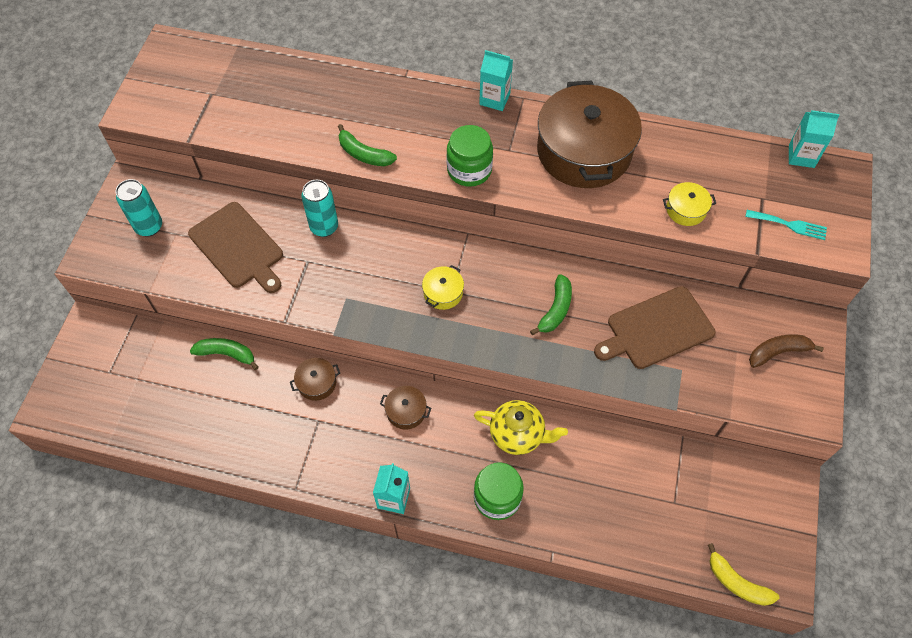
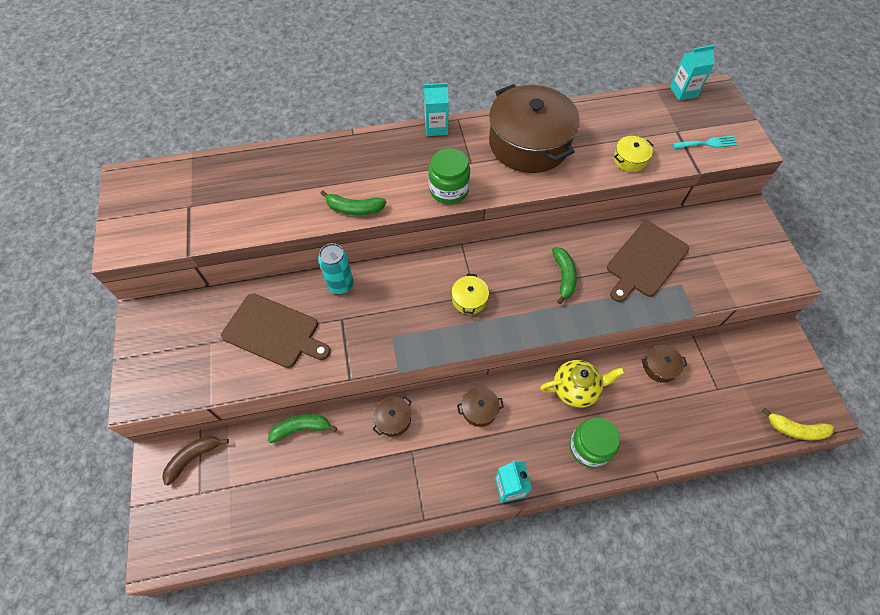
camera: 25 degrees left, 0 degrees up
turquoise can [116,179,162,237] -> none
brown banana [749,334,824,368] -> brown banana moved to [162,436,229,485]
none -> brown pot [642,345,687,383]

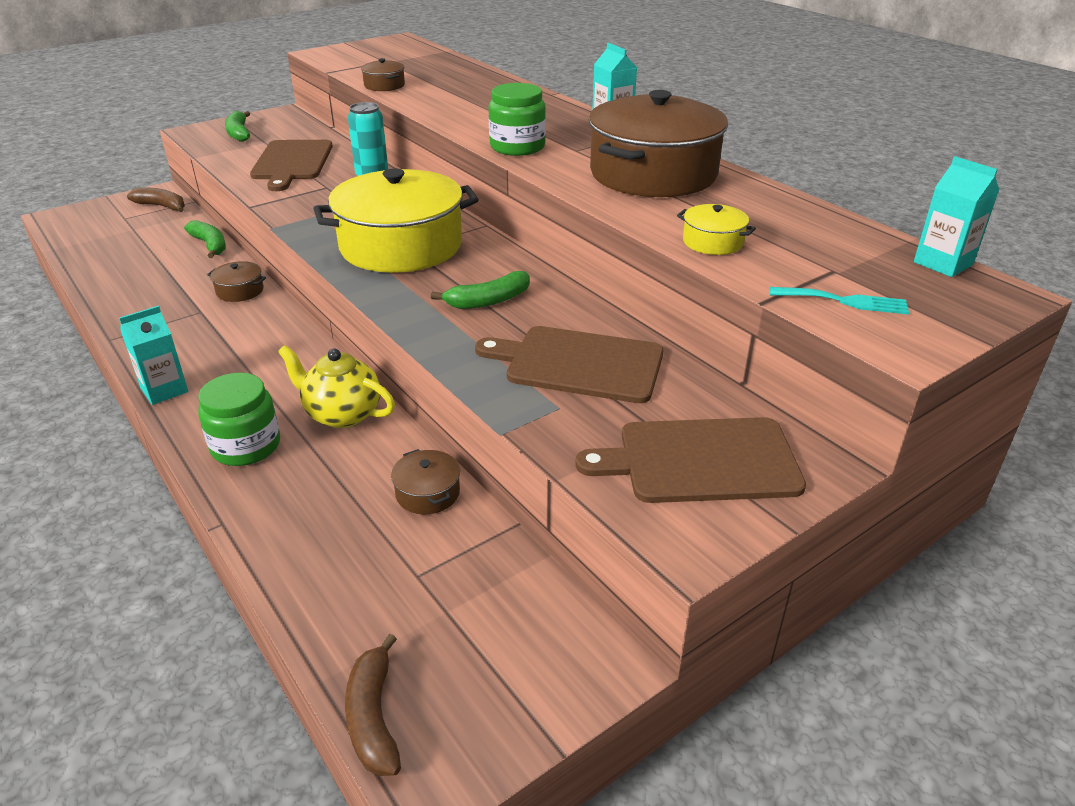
camera: 65 degrees right, 25 degrees down
green banana [320,190,386,215] -> green banana moved to [225,111,250,142]
yellow pot [452,274,489,314] -> yellow pot [313,168,479,273], size x2.45
brown pot [457,387,504,427] -> brown pot moved to [361,58,405,91]
yellow teapot [540,360,625,408] -> yellow teapot turned 150 degrees clockwise [278,345,395,428]
turquoise fork [672,136,738,149] -> turquoise fork turned 45 degrees counterclockwise [770,287,909,315]
yellow banana [762,408,834,440] -> brown banana [345,634,401,776]
none -> brown cutting board [575,417,806,503]

